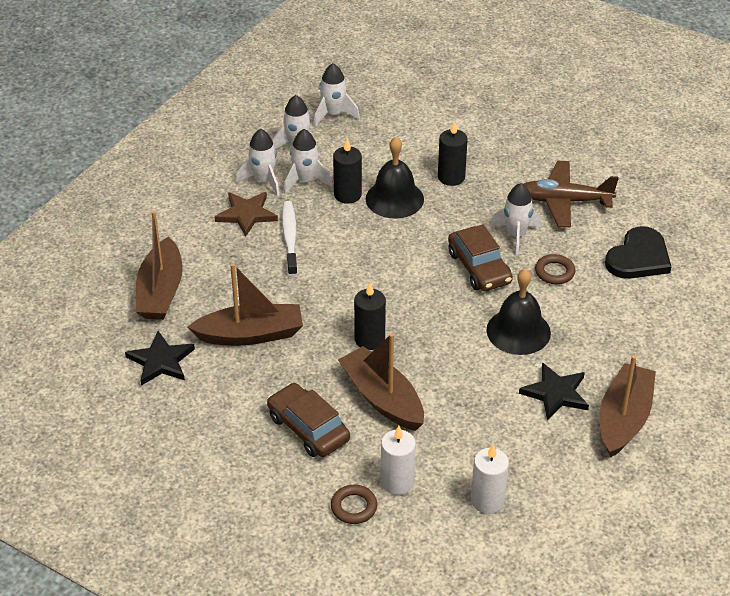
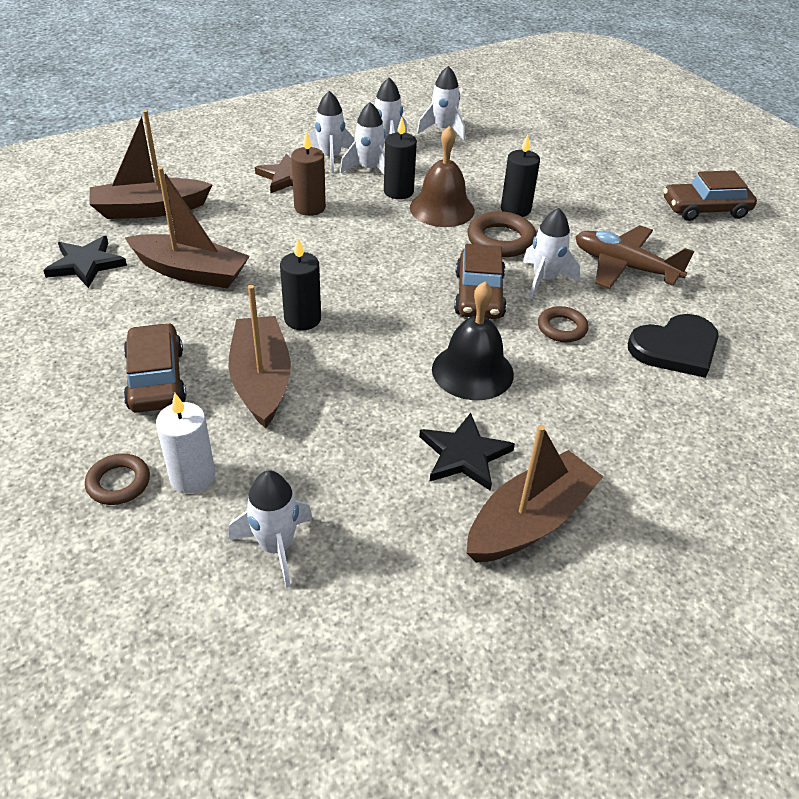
camera: 25 degrees right, 0 degrees up
brown boat [136,211,183,320] -> brown boat turned 45 degrees clockwise [89,110,213,219]
white toothbrush [282,201,298,276] -> brown candle [291,131,326,216]
black bell [366,137,424,219] -> brown bell [410,126,475,227]
white candle [471,444,509,514] -> white rocket [229,470,313,588]
none -> brown ring [467,211,536,257]
none -> brown car [664,170,757,221]

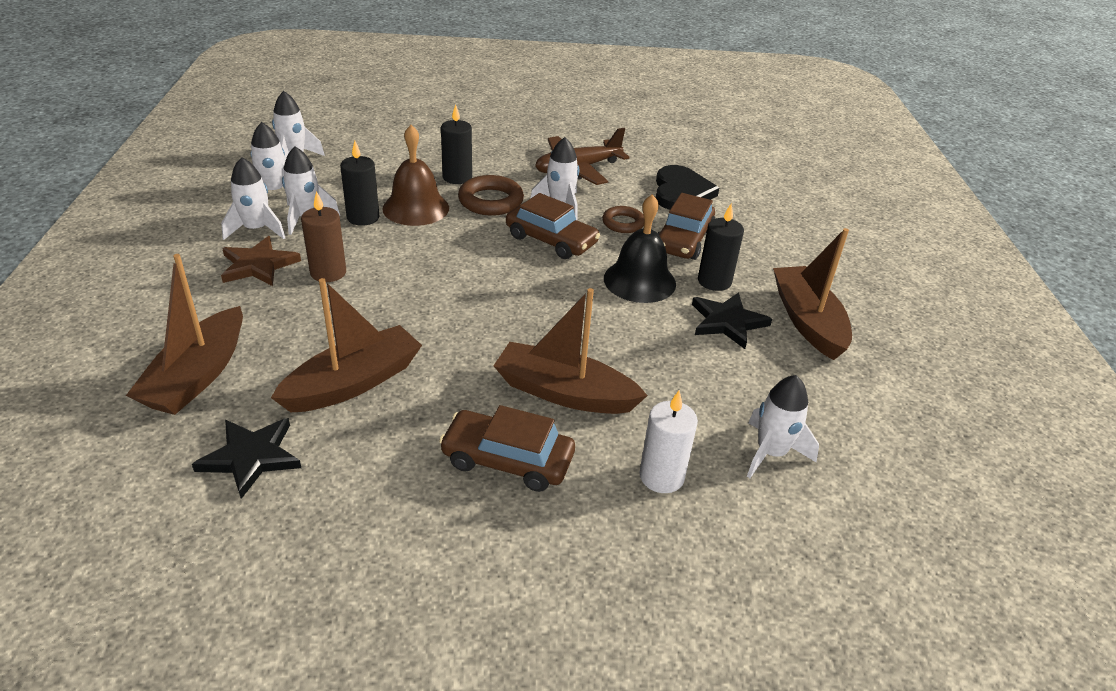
camera: 60 degrees left, 5 degrees down
brown ring [85,453,150,505] -> none
black candle [280,238,321,330] -> black candle moved to [698,203,744,291]
brown car [664,170,757,221] -> brown car moved to [657,193,715,260]

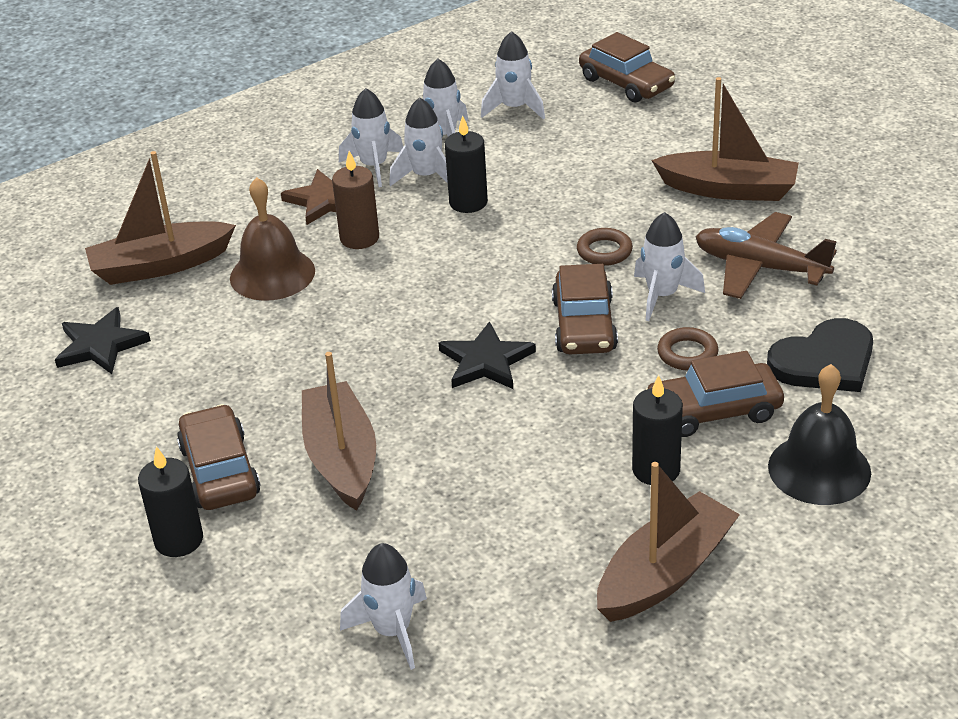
camera: 60 degrees right, 0 degrees up
brown boat [271,278,422,412] -> brown boat moved to [651,77,799,201]
brown bell [382,125,449,226] -> brown bell moved to [230,177,315,301]
black candle [441,104,472,184] -> black candle moved to [138,446,203,557]
brown ring [458,175,524,216] -> brown ring [577,228,633,266], size x0.65
black bell [604,194,676,303] -> black bell moved to [768,364,871,505]
white candle [640,390,698,493] -> none
black star [692,292,772,349] -> black star moved to [438,321,536,389]
none -> brown car [579,32,675,103]

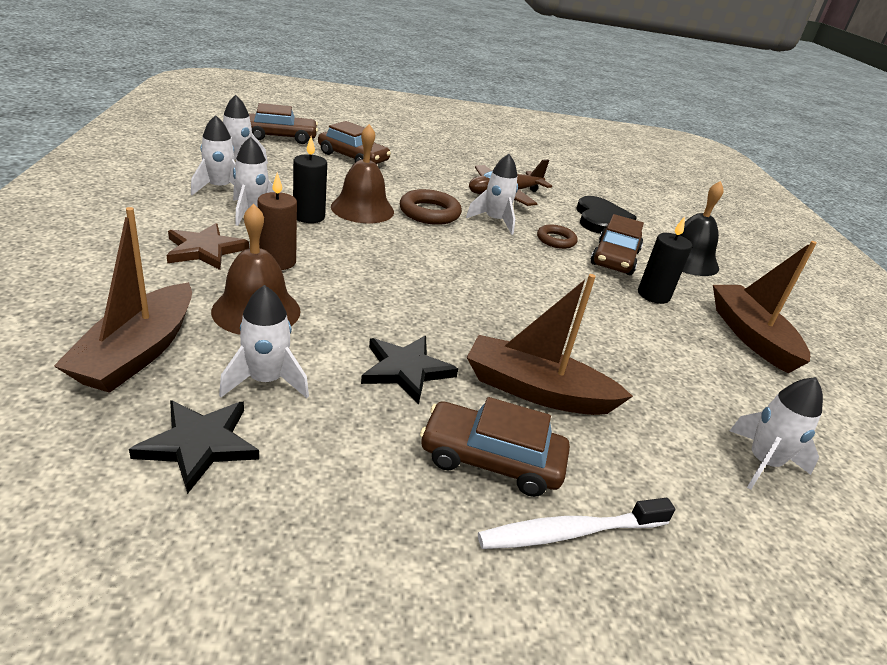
camera: 65 degrees left, 5 degrees down
black candle [138,446,203,557] -> white toothbrush [478,498,675,549]
white rocket [339,88,403,187] -> white rocket moved to [219,285,309,398]
black star [438,321,536,389] -> black star moved to [361,336,458,404]
brown car [552,264,618,354] -> brown car moved to [318,121,391,164]
brown ring [577,228,633,266] -> brown ring [400,189,462,225], size x1.55
brown boat [651,77,799,201] -> none
none -> brown bell [331,124,394,223]

